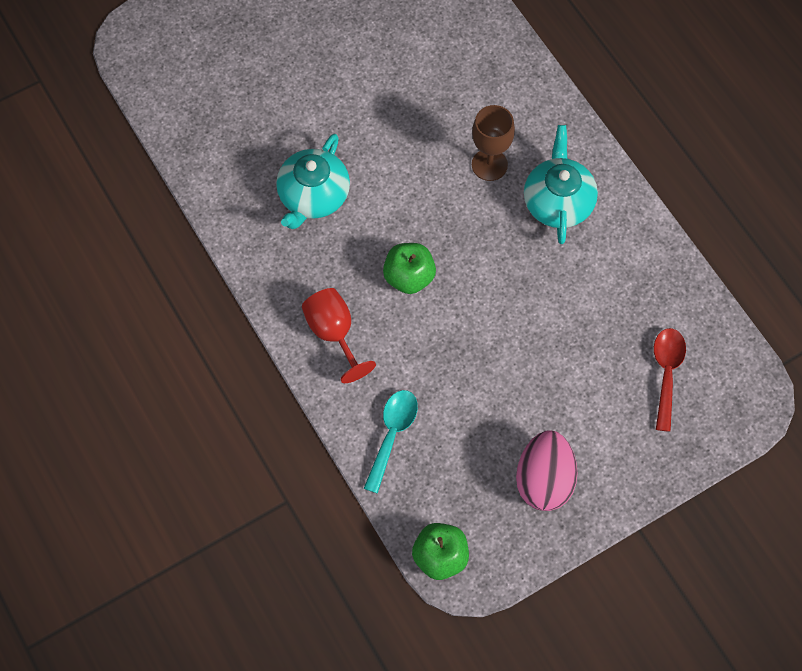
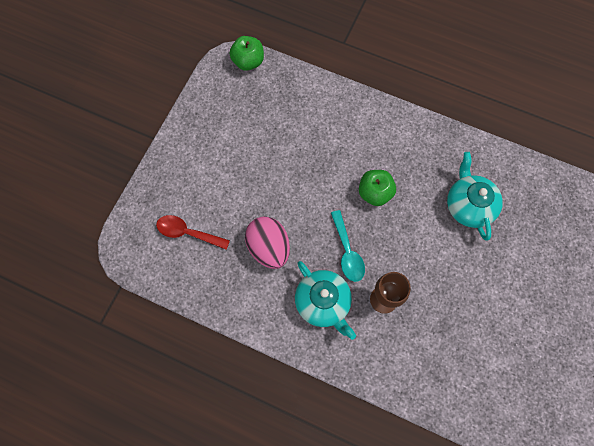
camera: 145 degrees right, 5 degrees up
red goblet [302,288,376,383] -> none
turquoise spoon [363,390,418,494] -> turquoise spoon moved to [331,210,365,282]
pink egg [516,430,578,511] -> pink egg moved to [245,216,290,269]
red spoon [654,328,686,432] -> red spoon turned 135 degrees clockwise [156,215,230,250]

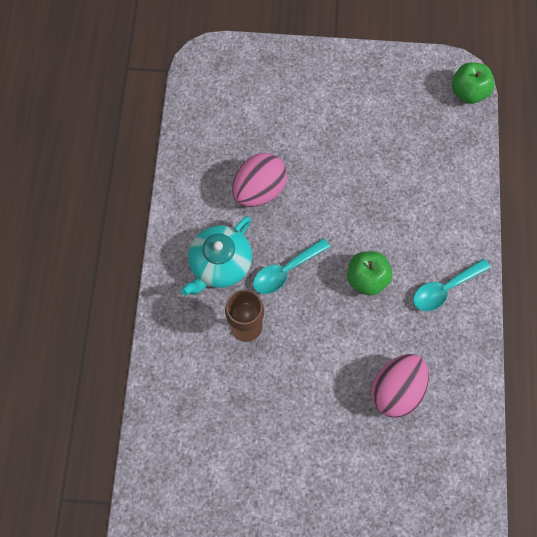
camera: 70 degrees right, 0 degrees up
red spoon [156,215,230,250] -> none
turquoise teapot [447,152,503,241] -> pink egg [371,354,429,418]
none -> turquoise spoon [413,258,491,311]

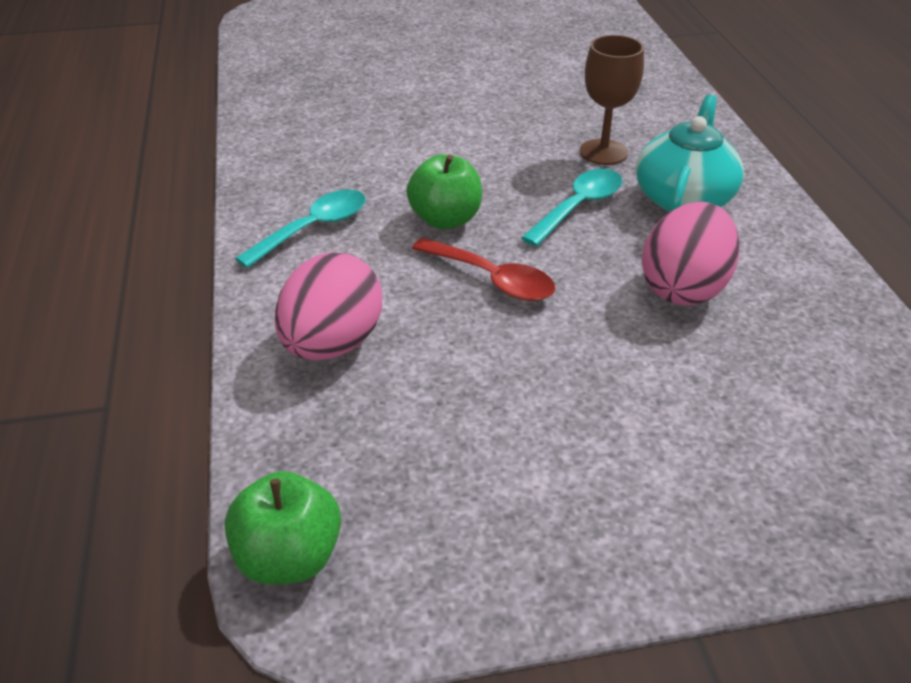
camera: 165 degrees right, 30 degrees down
pink egg [371,354,429,418] -> pink egg moved to [275,253,382,361]
none -> red spoon [412,238,555,301]

